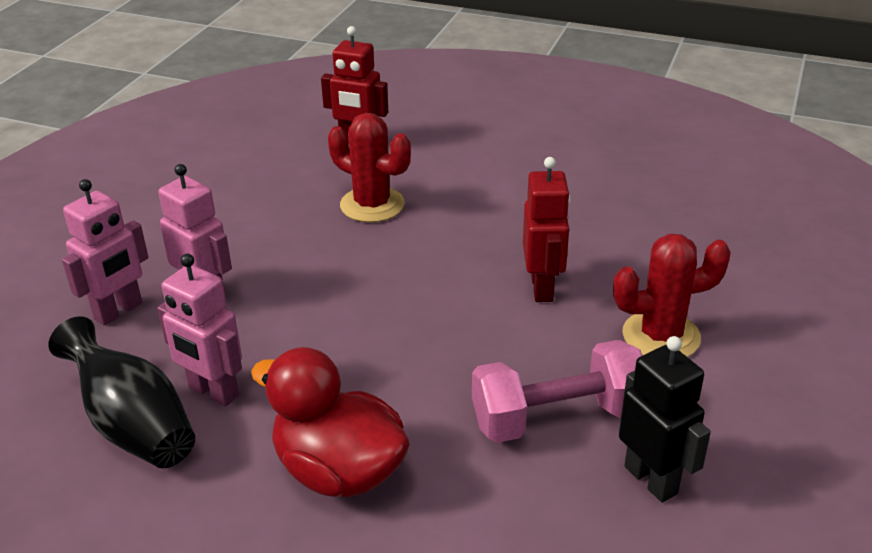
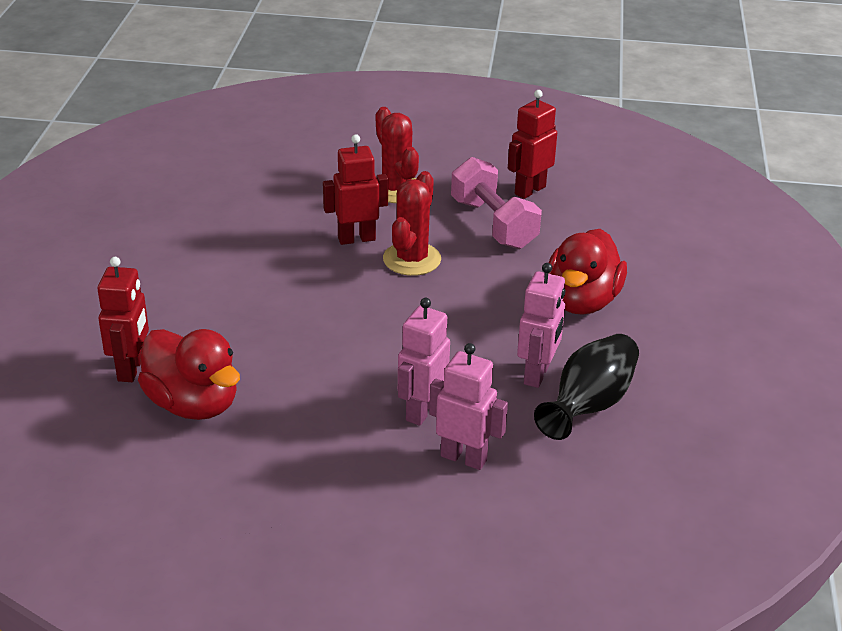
camera: 105 degrees left, 0 degrees up
red cactus [328,113,411,223] -> red cactus moved to [383,171,441,276]
black robot [619,336,711,502] -> red robot [508,90,557,199]
none -> red duck [138,329,240,420]

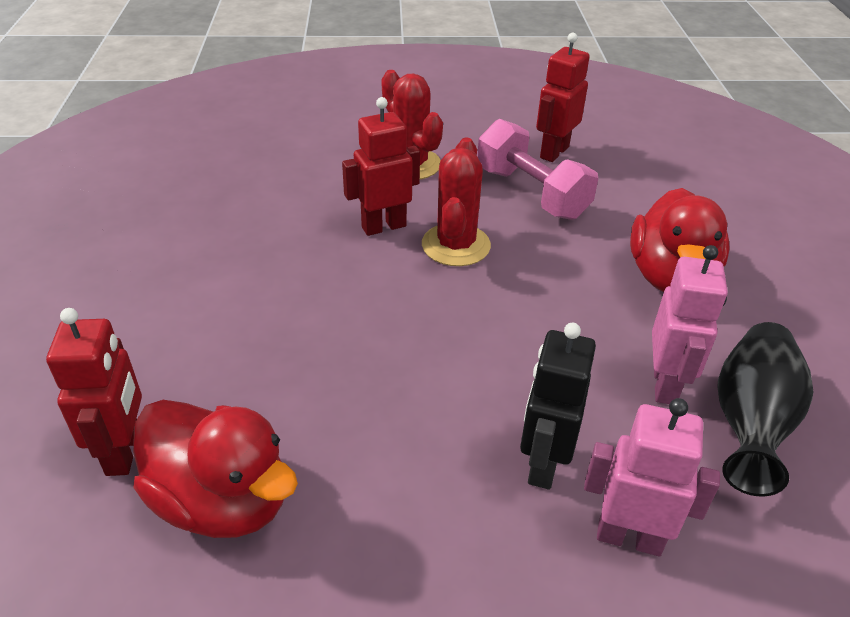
camera: 10 degrees left, 5 degrees up
pink robot [398,298,450,426] -> black robot [520,322,596,490]

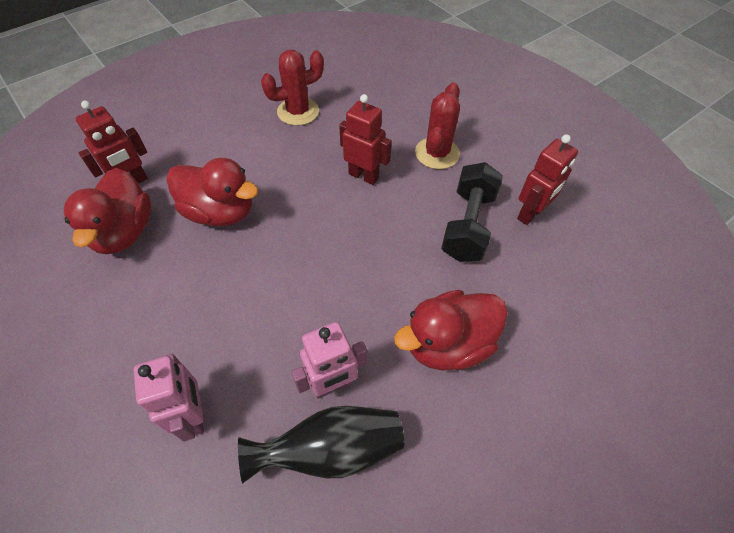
camera: 55 degrees right, 15 degrees up
red cactus [422,137,491,266] -> red cactus moved to [261,50,324,126]
pink dumbbell [477,119,598,220] -> black dumbbell [441,162,503,262]
black robot [520,322,596,490] -> none
red robot [536,33,590,162] -> red robot turned 135 degrees clockwise [517,134,578,225]
none -> red duck [167,158,258,226]

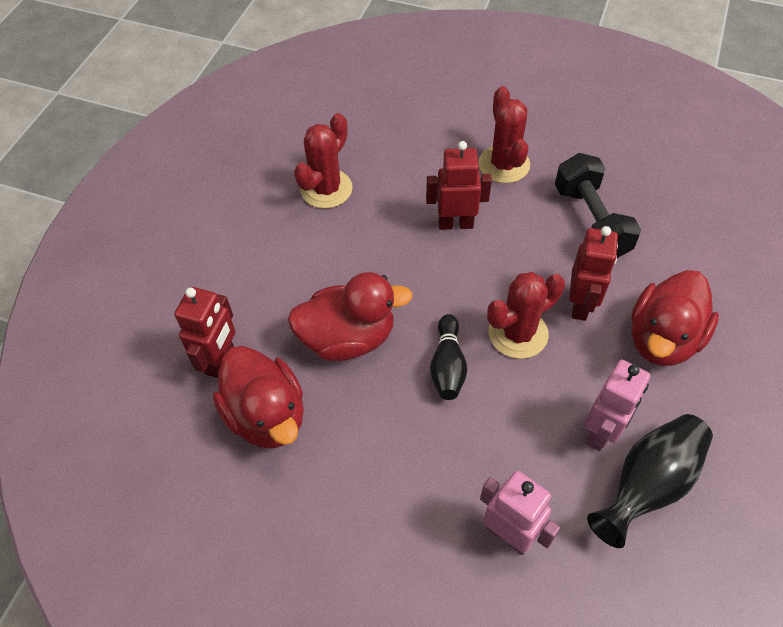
camera: 30 degrees left, 0 degrees up
red robot [517,134,578,225] -> red robot moved to [569,226,618,321]
none -> black bowling pin [430,314,467,400]
none -> red cactus [487,272,565,359]

